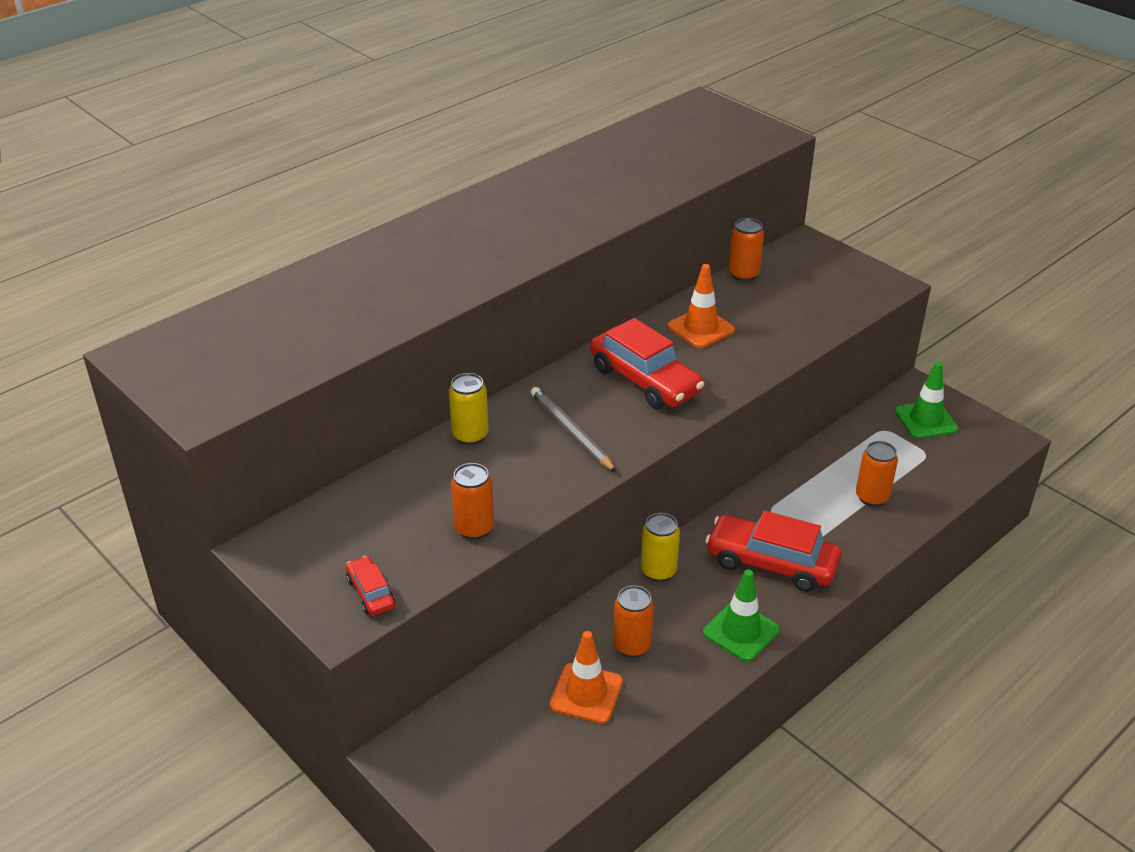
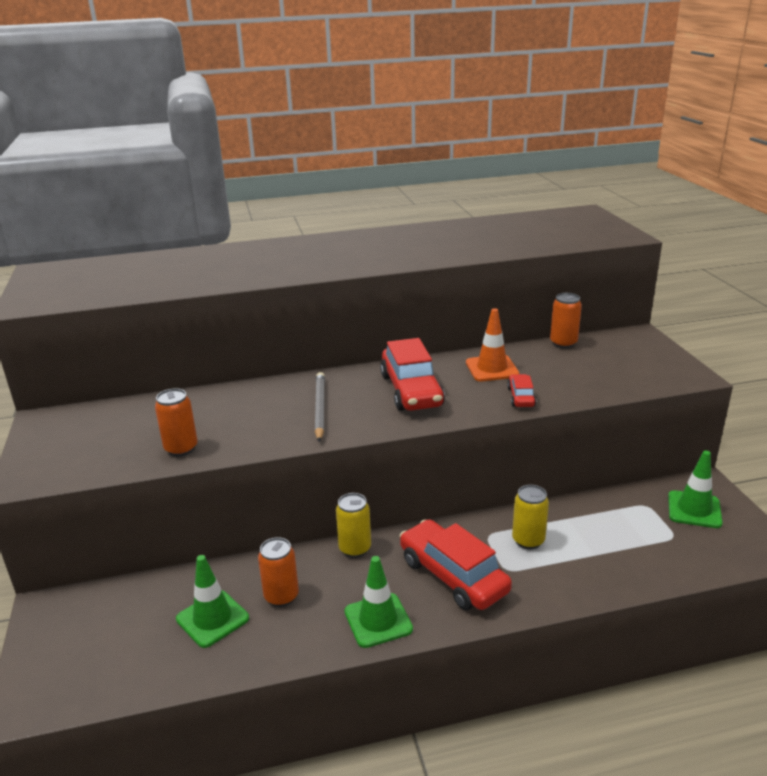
camera: 30 degrees right, 10 degrees down
red car [346,556,395,616] -> red car moved to [507,374,536,407]
yellow can [449,373,489,445] -> yellow can moved to [512,485,549,549]
orange traffic cone [549,631,623,724] -> green traffic cone [176,555,249,648]
orange can [856,441,898,507] -> none

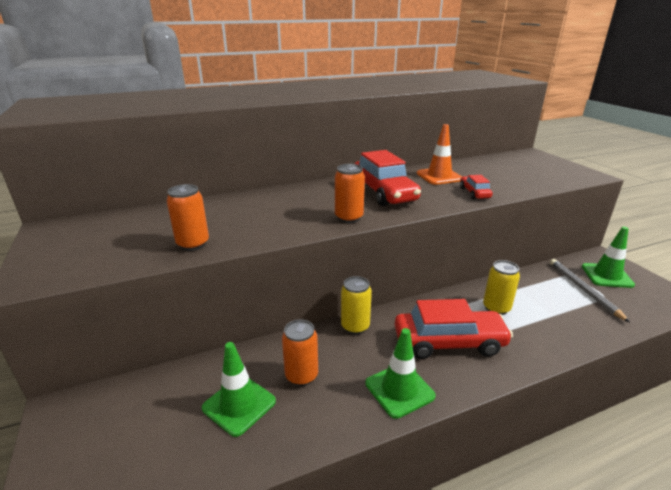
camera: 10 degrees left, 0 degrees up
grey pencil [315,372,325,442] -> grey pencil moved to [550,259,630,322]
red car [400,519,512,611] -> red car turned 135 degrees clockwise [394,299,513,359]
orange can [550,293,582,348] -> orange can moved to [335,164,365,223]

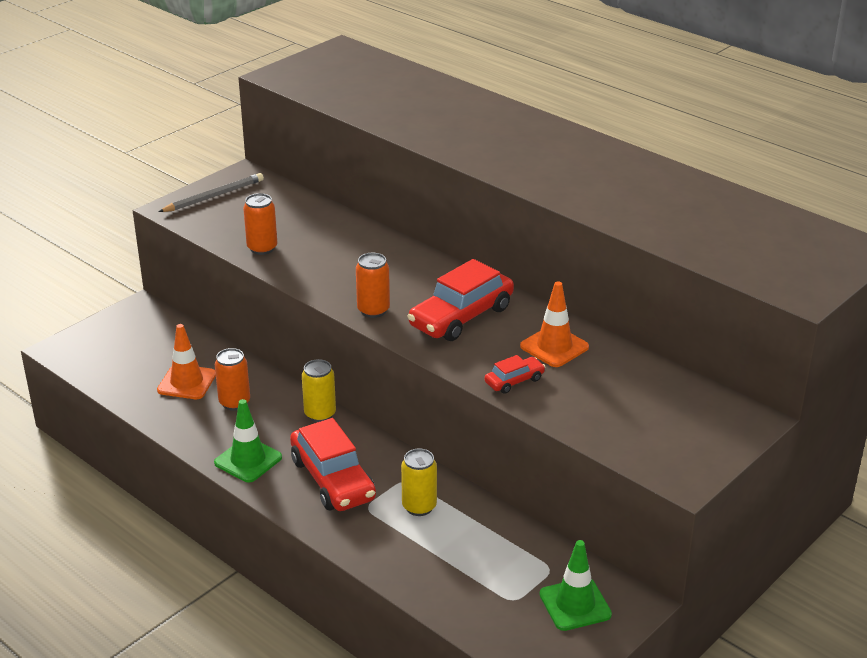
camera: 65 degrees right, 5 degrees up
green traffic cone [202,342,276,437] -> orange traffic cone [157,324,216,399]
grey pencil [550,259,630,322] -> grey pencil moved to [158,173,264,212]

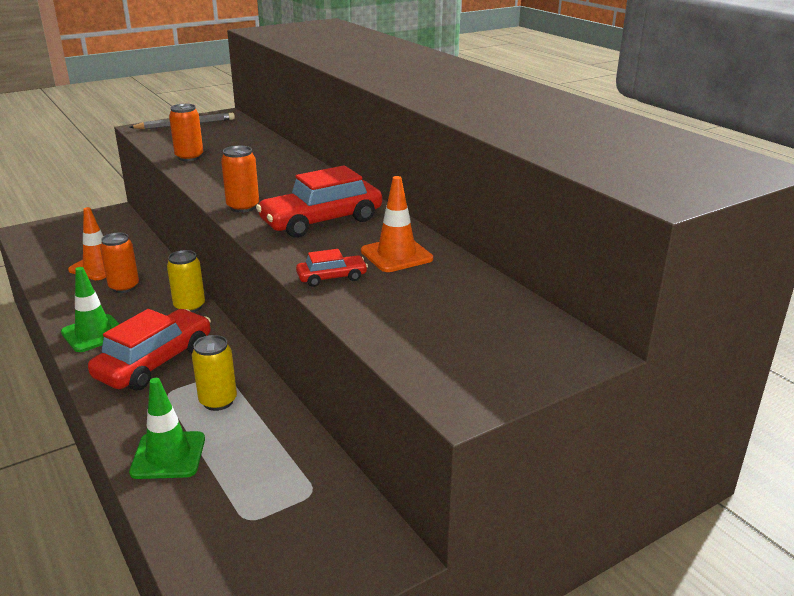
camera: 15 degrees right, 5 degrees down
red car [290,418,376,511] -> red car turned 135 degrees counterclockwise [88,309,211,390]
green traffic cone [539,540,612,631] -> green traffic cone moved to [129,378,205,479]

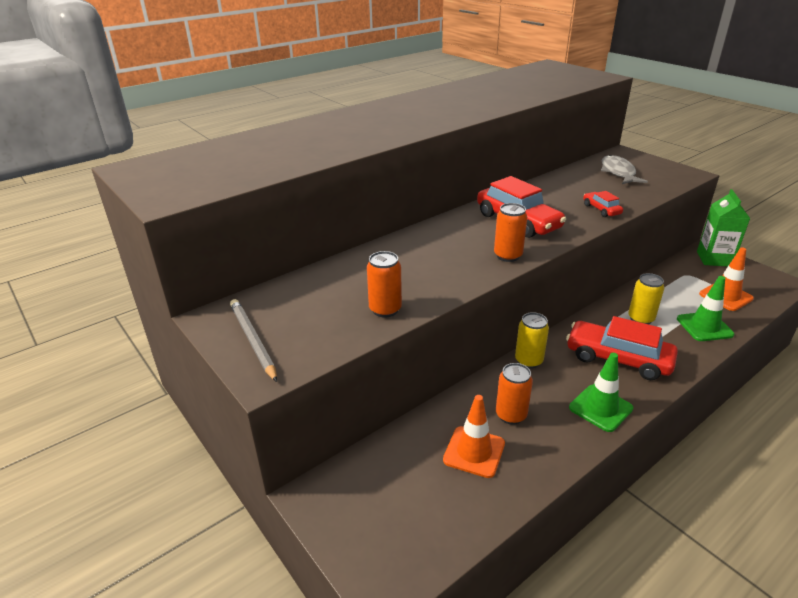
camera: 95 degrees left, 5 degrees up
orange traffic cone [361,176,433,272] -> orange traffic cone moved to [699,247,754,311]
none -> grey fish [601,155,648,184]
none -> green carton [697,189,750,267]

